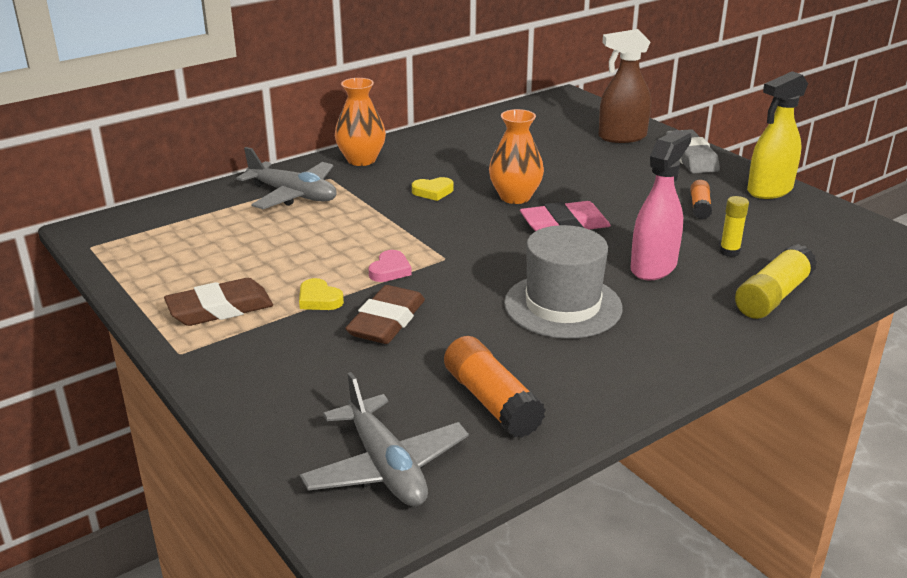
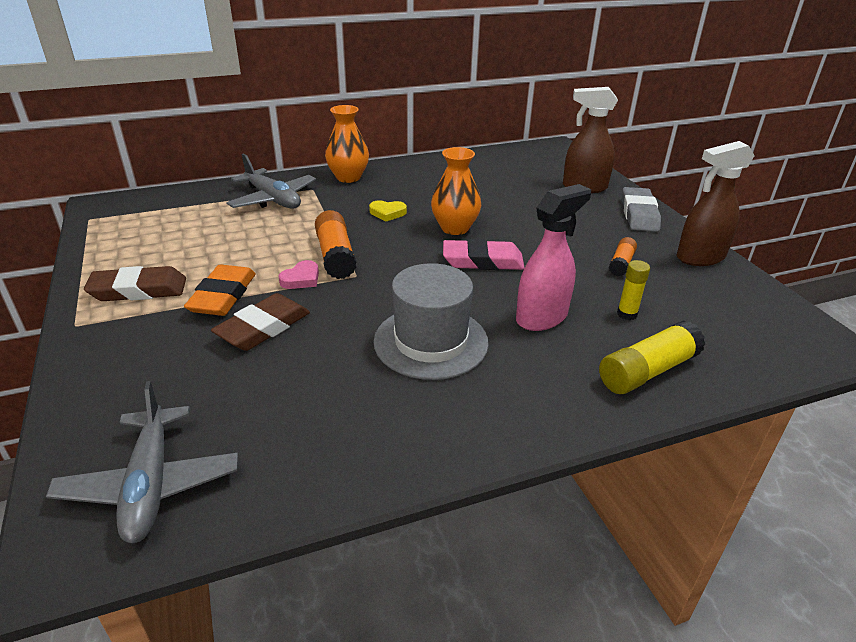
camera: 15 degrees right, 5 degrees up
yellow heart [299,278,344,310] -> orange eraser [184,265,256,316]
orange glue stick [444,336,546,438] -> orange glue stick moved to [315,210,356,279]
yellow spray bottle [747,71,808,199] -> brown spray bottle [677,141,755,266]

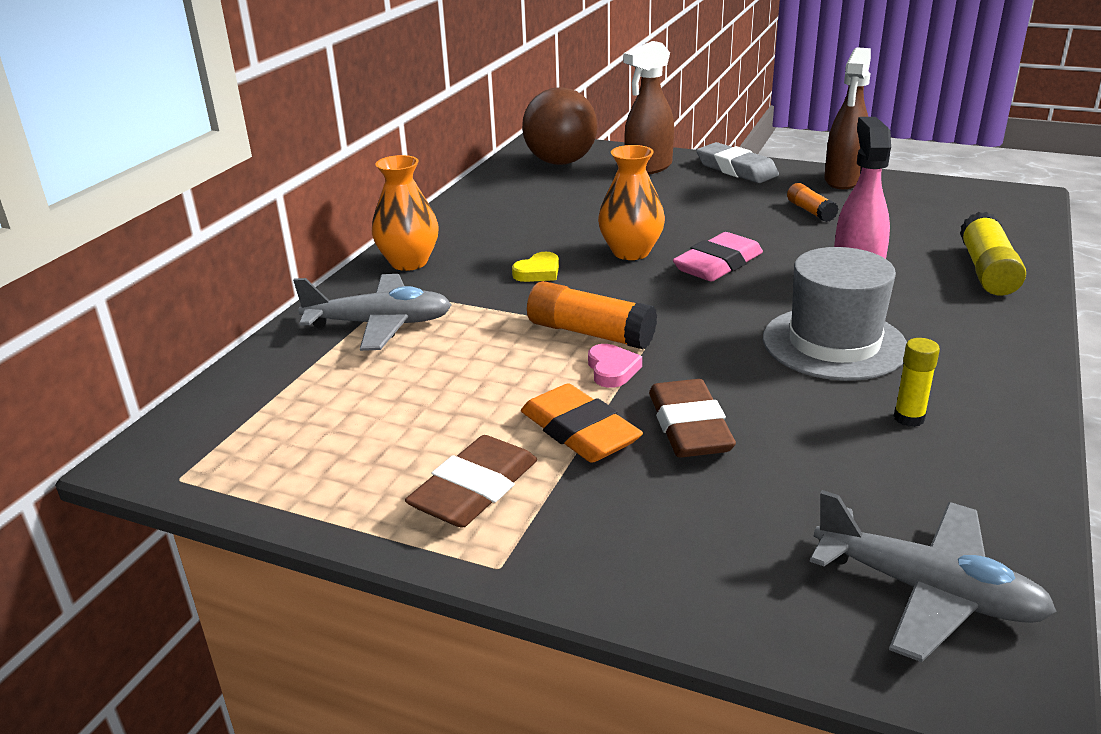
camera: 45 degrees left, 5 degrees down
yellow glue stick [617,260,650,320] -> yellow glue stick moved to [894,338,940,427]
none -> brown ball [522,87,598,165]

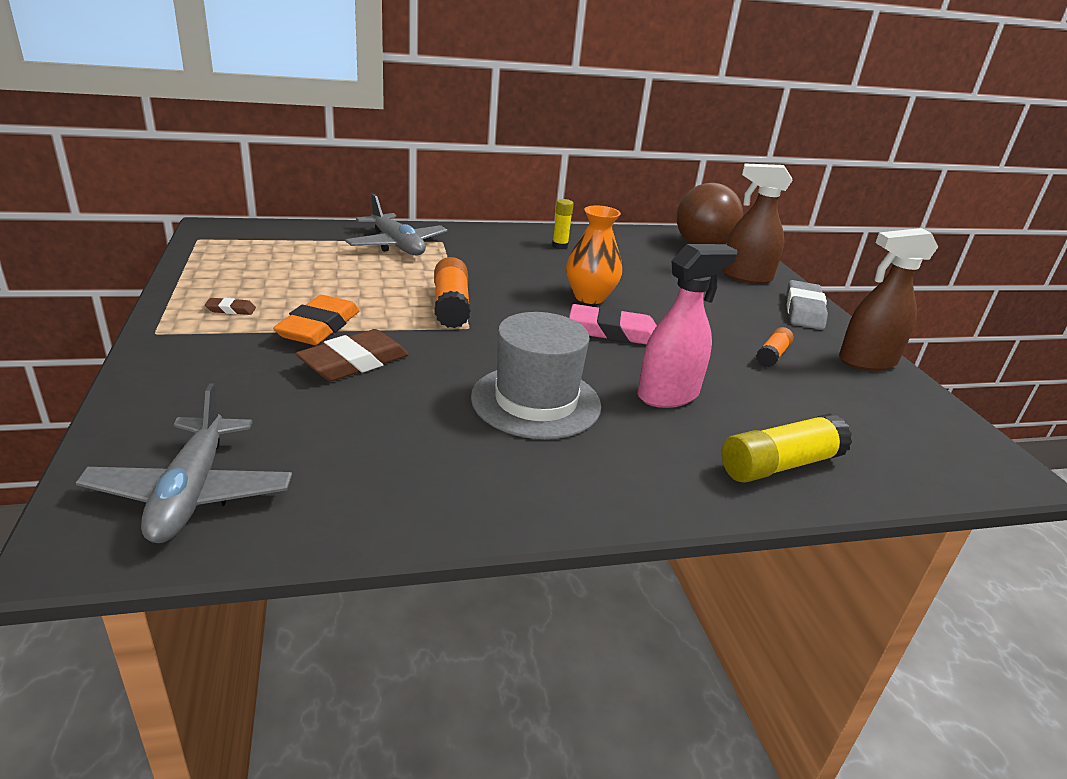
camera: 50 degrees right, 0 degrees up
orange vase [372,155,439,271] -> none
brown eraser [405,435,537,528] -> brown eraser [205,298,256,315], size x0.46
yellow heart [512,252,559,282] -> none
pink heart [588,344,642,388] -> none
yellow glue stick [894,338,940,427] -> yellow glue stick moved to [552,199,574,249]

